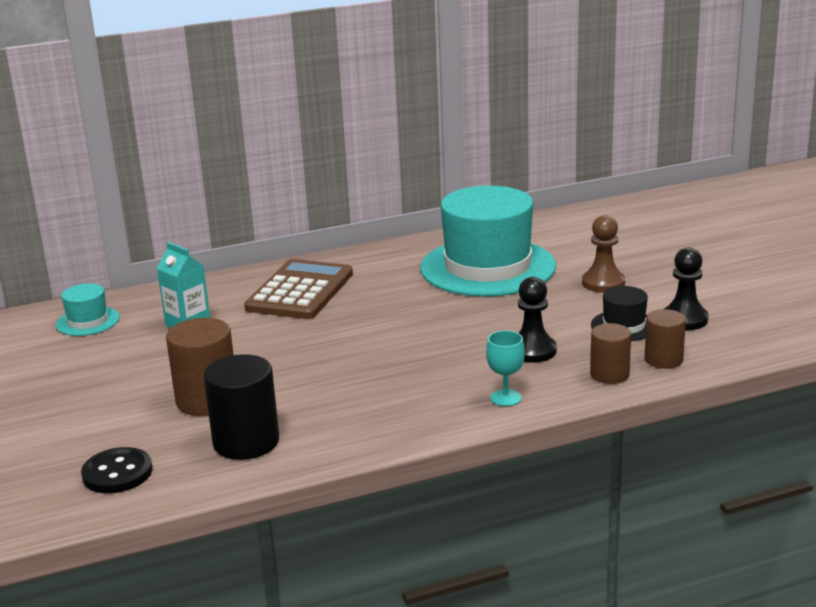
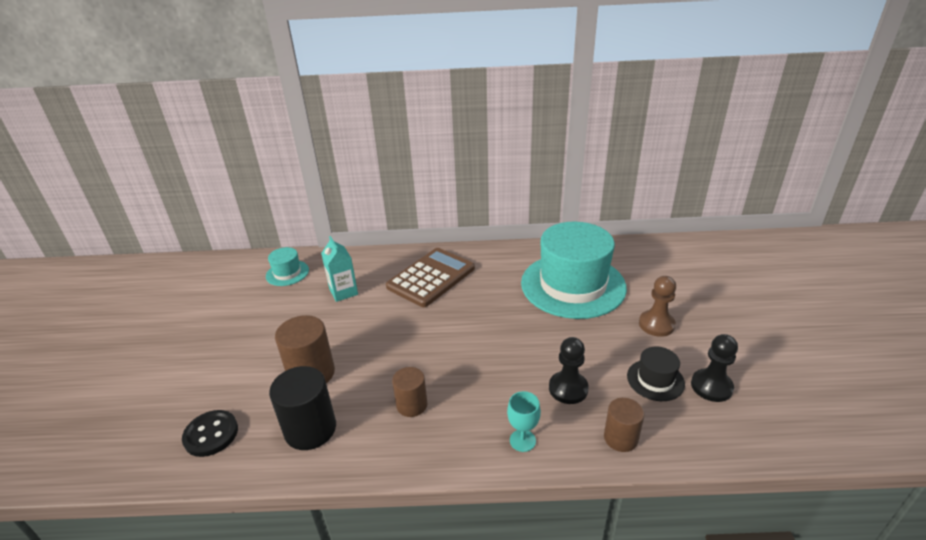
camera: 20 degrees right, 10 degrees up
brown cylinder [645,309,686,369] -> brown cylinder moved to [392,367,428,417]

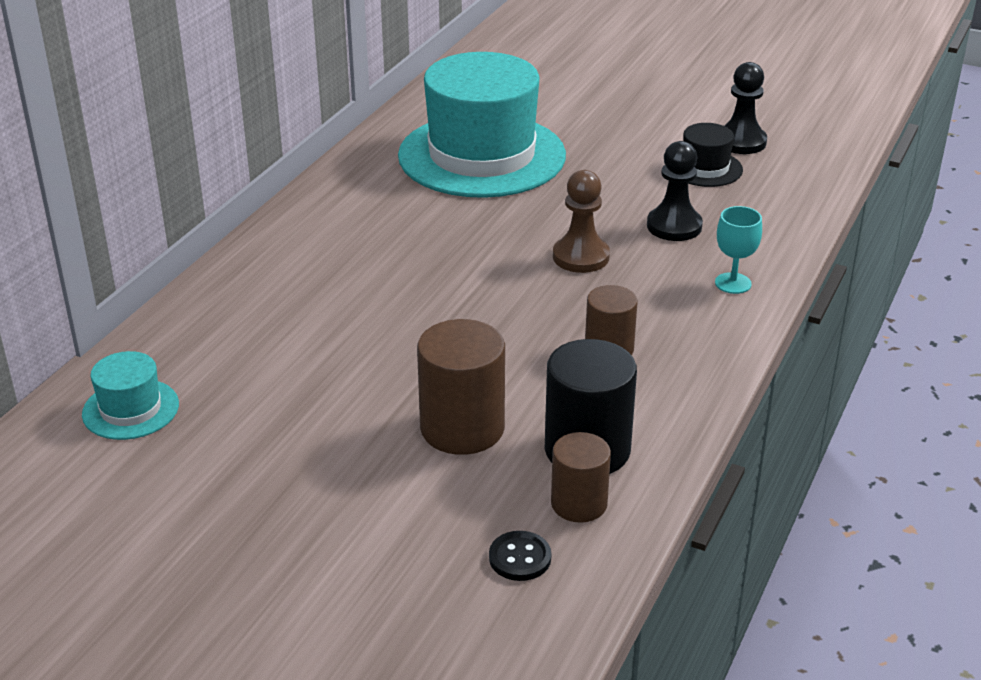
camera: 65 degrees left, 0 degrees up
black button [182,410,238,457] -> black button [489,531,552,581], size x0.66
turquoise carton [321,236,358,302] -> none
brown calculator [386,248,475,307] -> none
brown cylinder [604,398,644,452] -> brown cylinder moved to [551,432,611,523]
brown pawn [639,276,676,337] -> brown pawn moved to [553,170,610,273]

